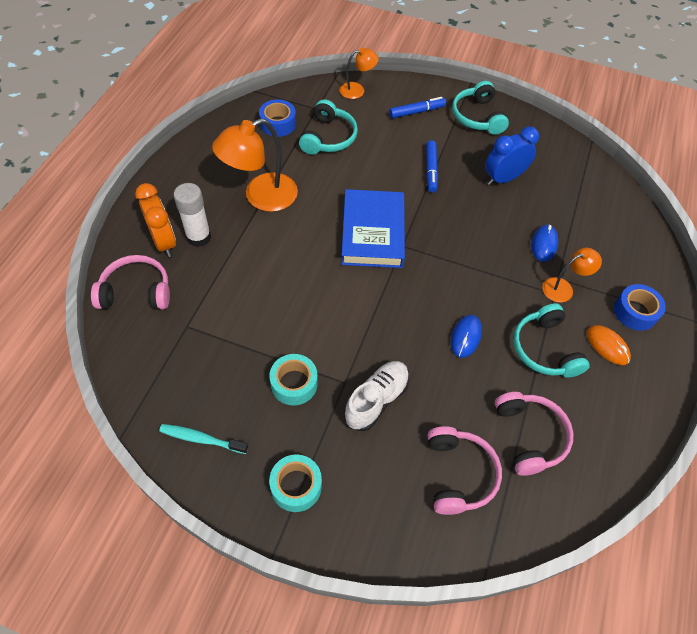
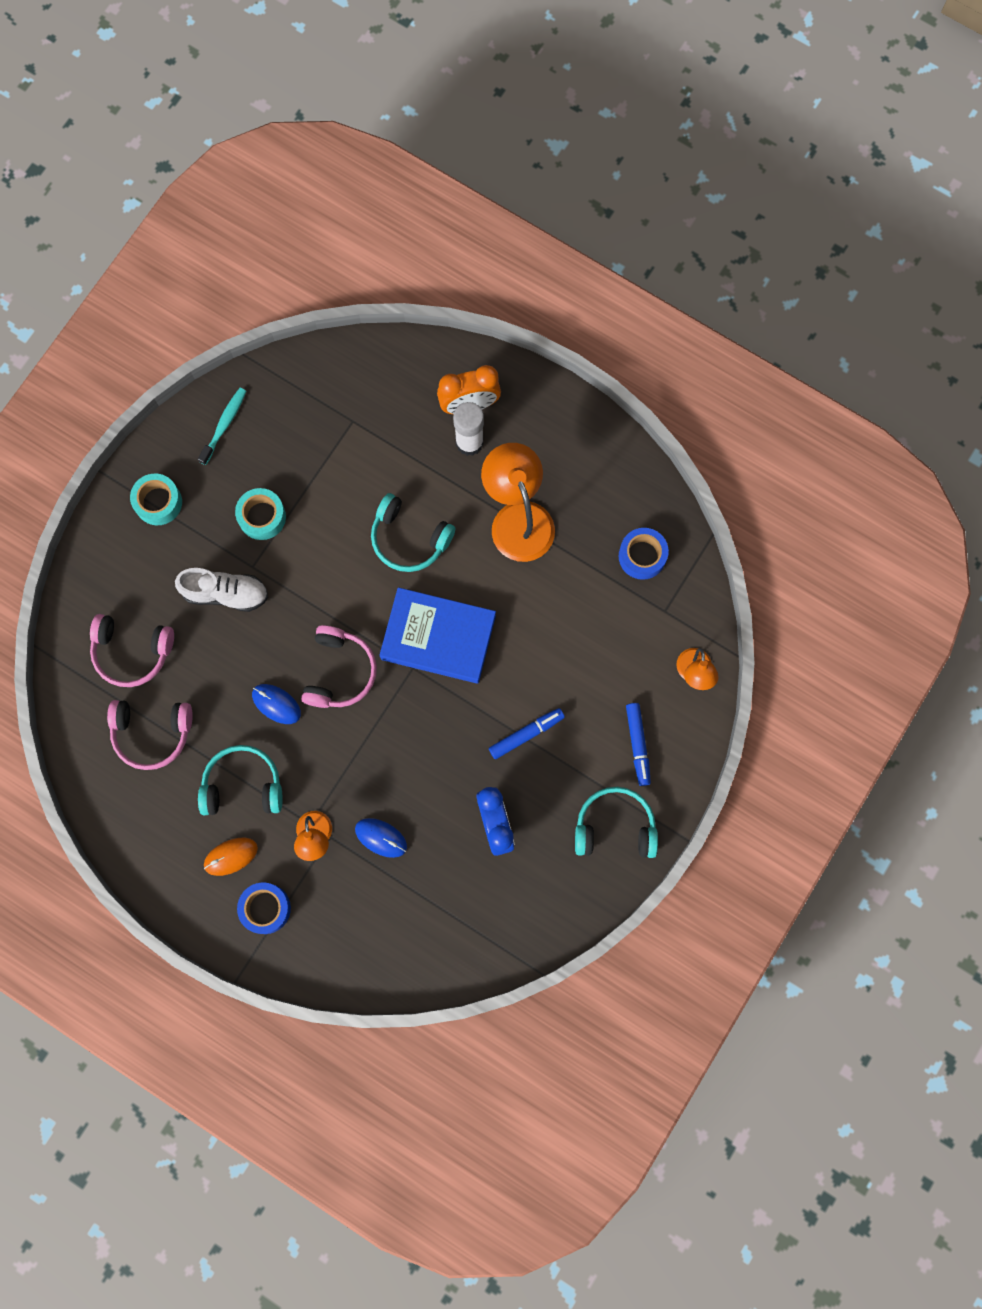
camera: 105 degrees right, 20 degrees up
pink headphones [91,255,170,309] -> pink headphones moved to [301,625,377,708]
turquoise headphones [299,99,358,155] -> turquoise headphones moved to [371,493,455,572]
white shoe [344,361,410,431] -> white shoe turned 45 degrees counterclockwise [175,568,268,612]
blue marker [426,140,438,192] -> blue marker turned 135 degrees clockwise [489,708,565,759]

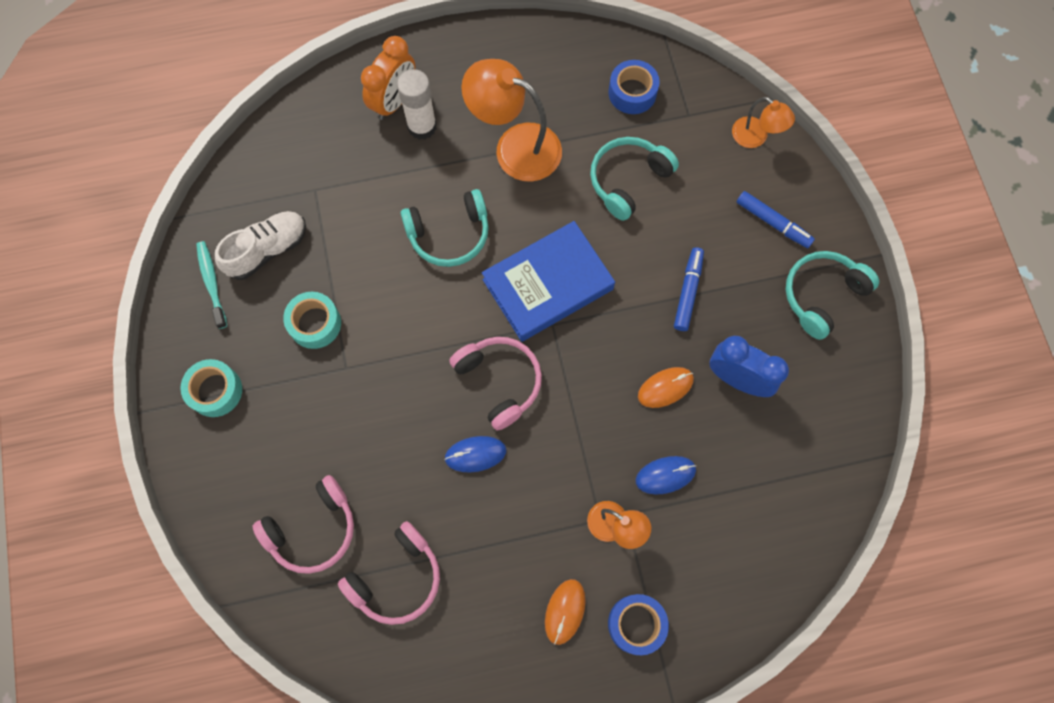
camera: 45 degrees left, 5 degrees down
white shoe [175,568,268,612] -> white shoe moved to [215,211,306,280]
turquoise headphones [198,745,282,815] -> turquoise headphones moved to [590,137,679,221]
none -> orange mouse [638,367,694,408]

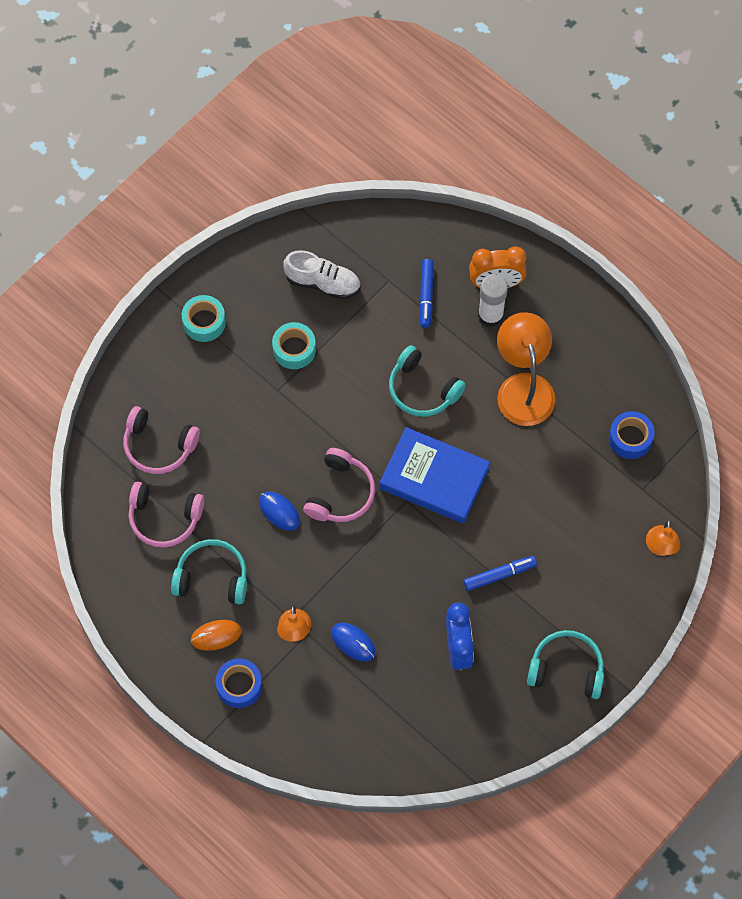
camera: 55 degrees right, 5 degrees down
turquoise toothbrush [196,241,227,329] -> none
turquoise headphones [590,137,679,221] -> turquoise headphones moved to [171,539,247,605]
orange mouse [638,367,694,408] -> none
blue marker [737,191,815,248] -> blue marker moved to [419,259,434,328]

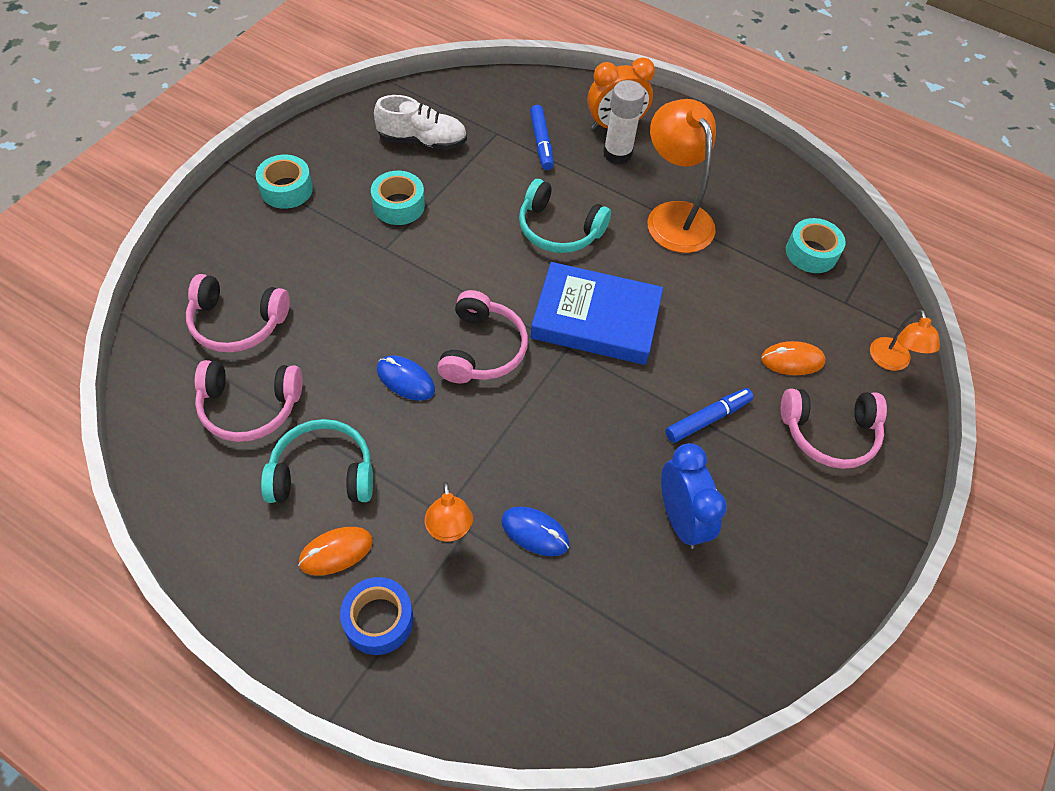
camera: 15 degrees left, 10 degrees down
turquoise headphones [527,630,604,699] -> none
blue tape [609,411,655,459] -> turquoise tape [786,218,846,273]
none -> orange mouse [761,341,825,375]
none -> pink headphones [781,389,887,469]

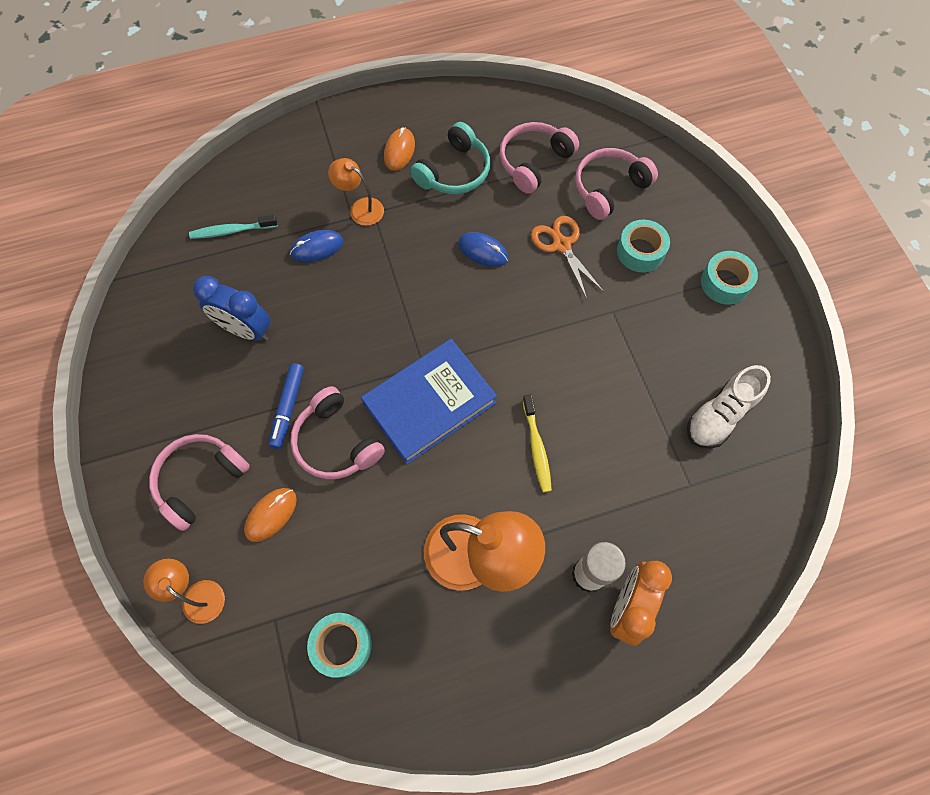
camera: 135 degrees right, 10 degrees up
blue tape [340,577,413,655] -> none
turquoise tape [371,171,425,225] -> turquoise tape moved to [617,220,670,272]
blue mouse [377,356,435,401] -> blue mouse turned 45 degrees clockwise [458,232,508,267]
pink headphones [437,290,528,383] -> pink headphones moved to [290,386,385,479]
turquoise headphones [519,179,611,253] -> yellow toothbrush [523,395,552,492]
blue marker [530,105,554,170] -> none
none -> turquoise toothbrush [189,215,278,239]
none -> orange scissors [531,216,604,299]

